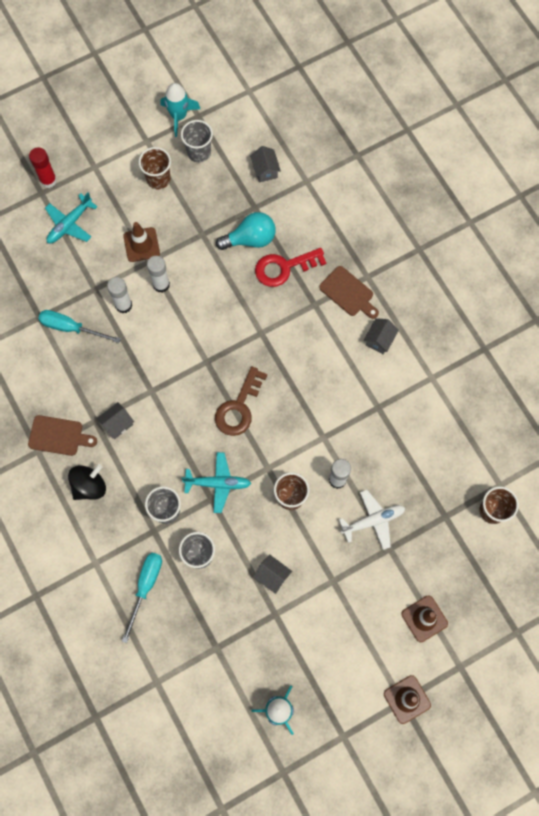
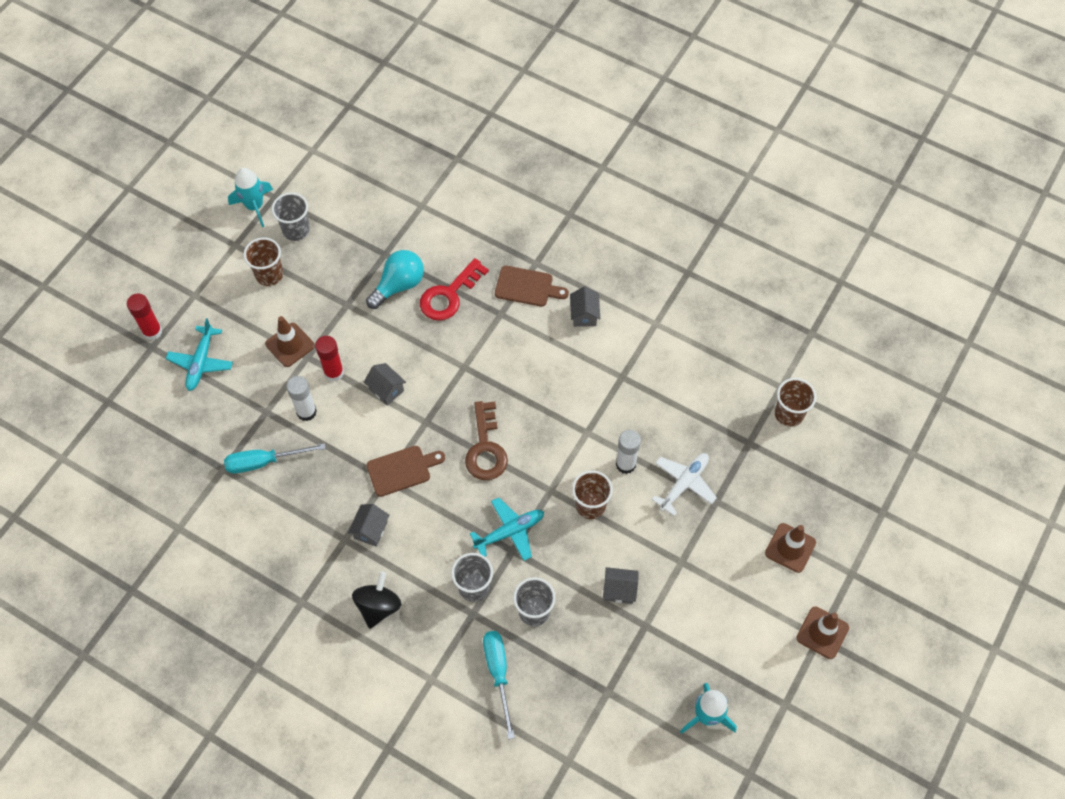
camera: 30 degrees left, 10 degrees down
brown cutting board [28,415,97,456] -> brown cutting board moved to [367,446,445,497]
white glue stick [147,256,170,293] -> red glue stick [315,336,344,382]
grey house [250,146,281,183] -> grey house moved to [364,363,406,406]

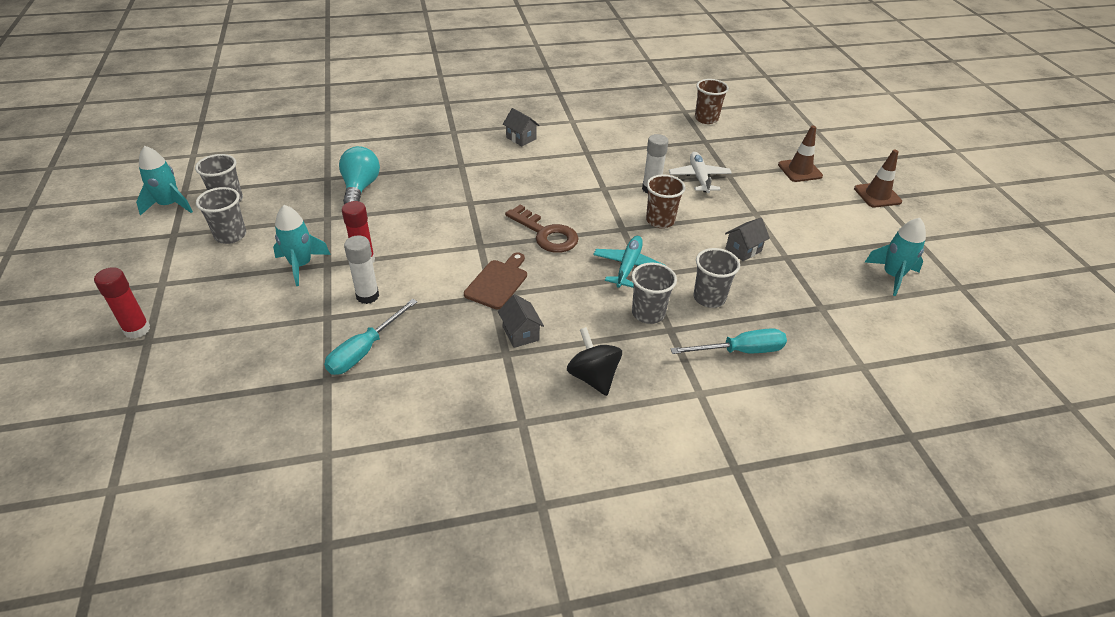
camera: 45 degrees left, 20 degrees down
turquoise plane [166,318,233,391] -> none
brown cup [243,237,283,286] -> grey cup [196,187,246,244]
brown traffic cone [265,316,315,367] -> turquoise rocket [273,205,331,286]
grey house [364,363,406,406] -> none
red key [420,258,489,321] -> none
turquoise screwdriver [483,631,515,739] -> turquoise screwdriver turned 135 degrees clockwise [670,328,787,354]
brown cutting board [495,266,569,307] -> none

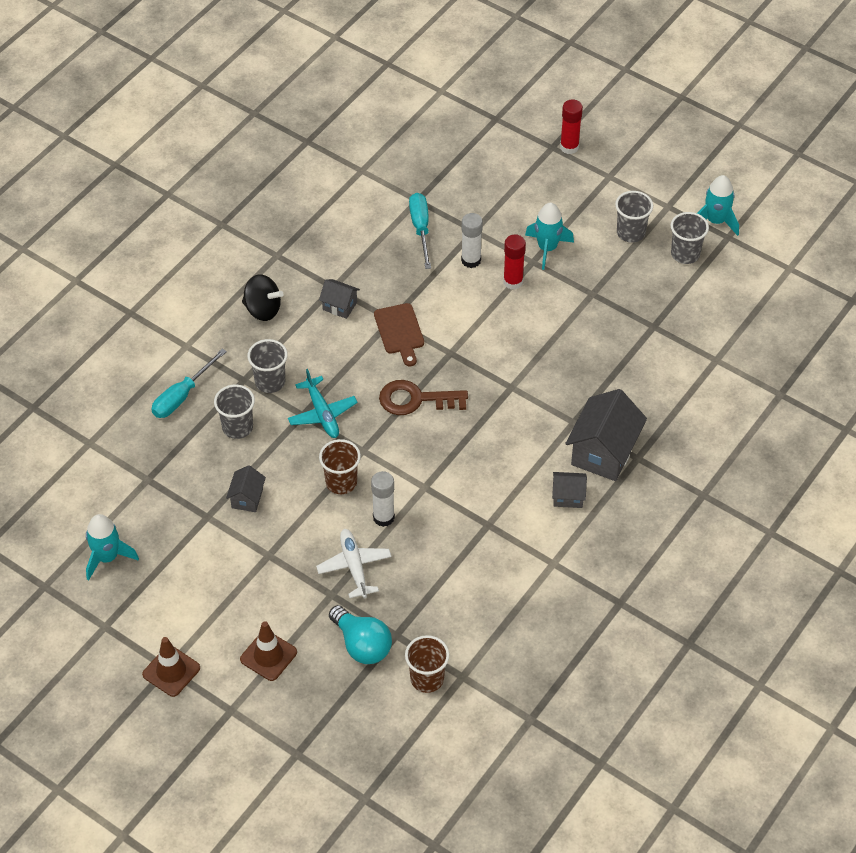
camera: 140 degrees right, 10 degrees up
turquoise light bulb [339,146,380,204] -> turquoise light bulb moved to [329,605,392,664]
white plane [669,152,732,193] -> white plane turned 150 degrees counterclockwise [316,529,392,599]
none -> grey house [565,389,647,481]

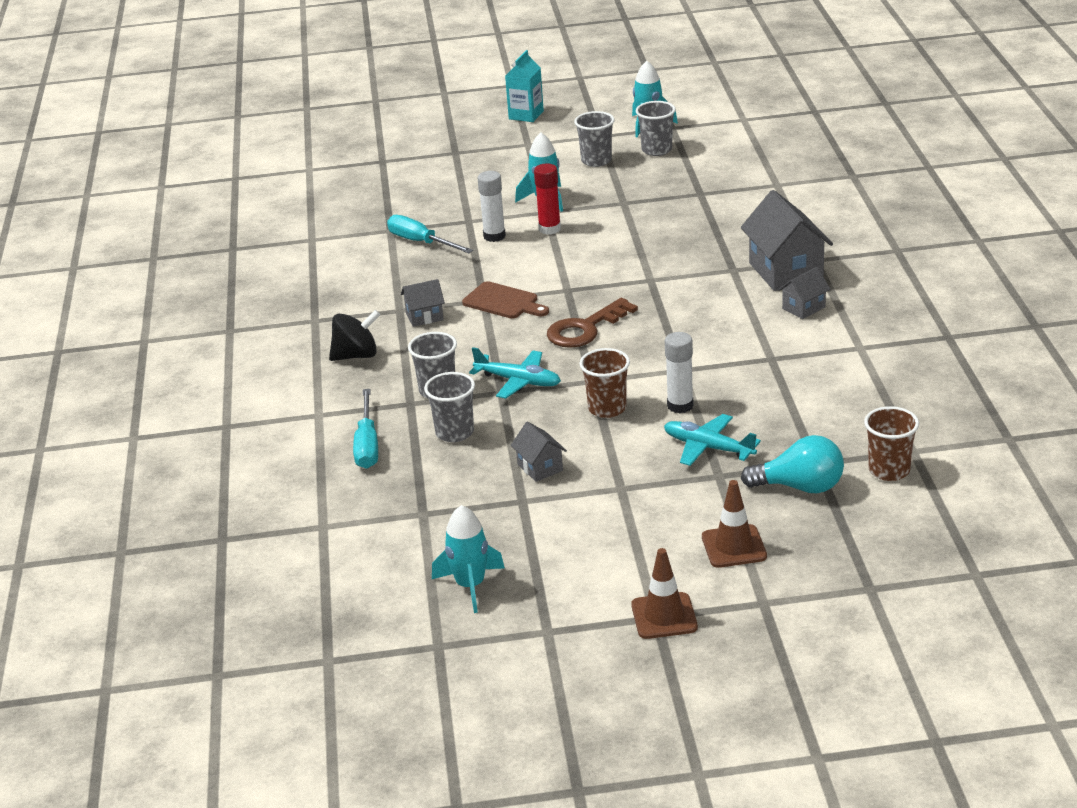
camera: 40 degrees left, 20 degrees down
white plane [316,529,392,599] -> turquoise plane [664,414,761,466]
red glue stick [560,99,583,154] -> none
none -> turquoise carton [505,50,544,122]

